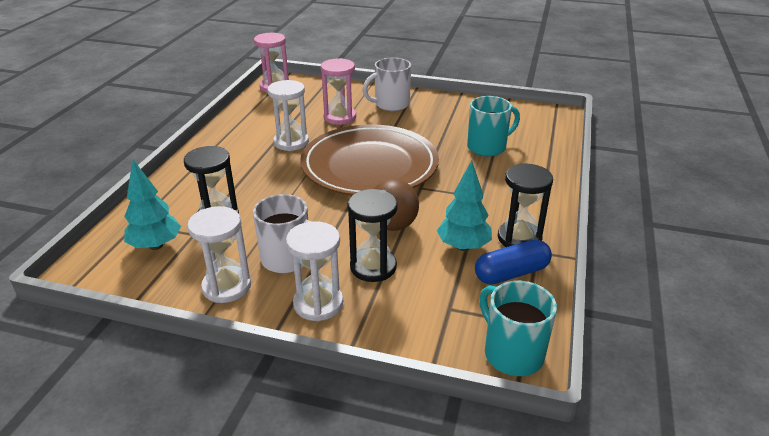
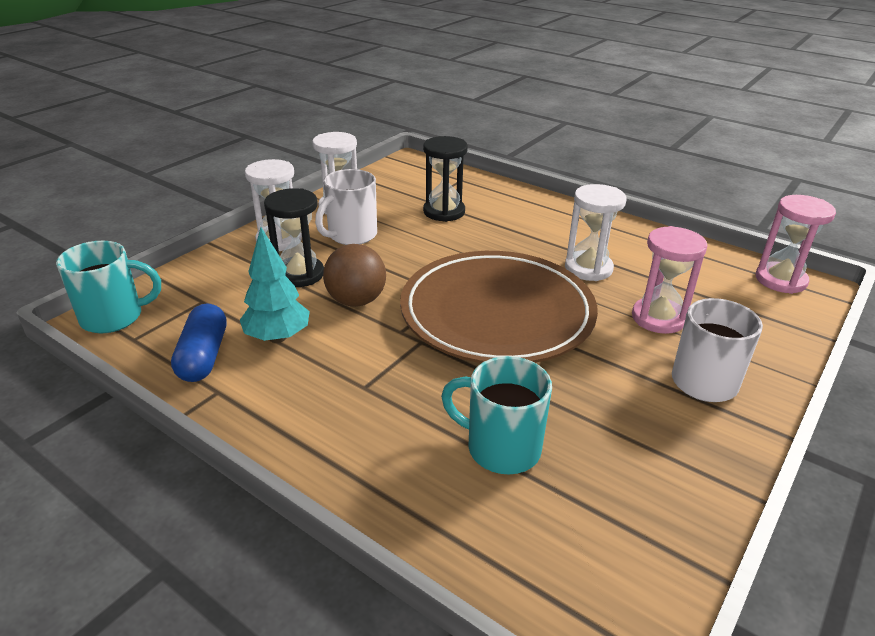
camera: 110 degrees right, 0 degrees up
turquoise tree [124,160,181,250] -> none
turquoise mug [467,96,520,157] -> turquoise mug turned 120 degrees clockwise [441,356,552,474]
black hourglass [498,163,553,247] -> none

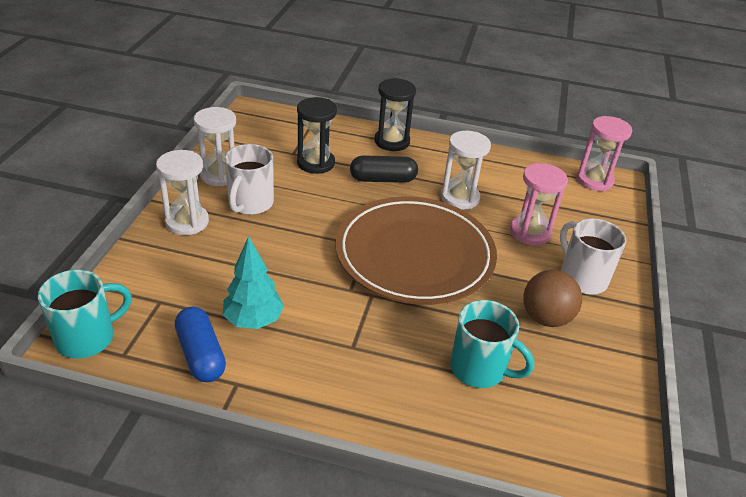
camera: 25 degrees left, 5 degrees up
black hourglass [264,188,324,287] -> black hourglass moved to [374,78,416,151]
brown ball [323,244,386,307] -> brown ball moved to [523,270,582,327]
turquoise mug [441,356,552,474] -> turquoise mug turned 150 degrees counterclockwise [450,300,534,388]
none -> black capsule [350,155,418,183]

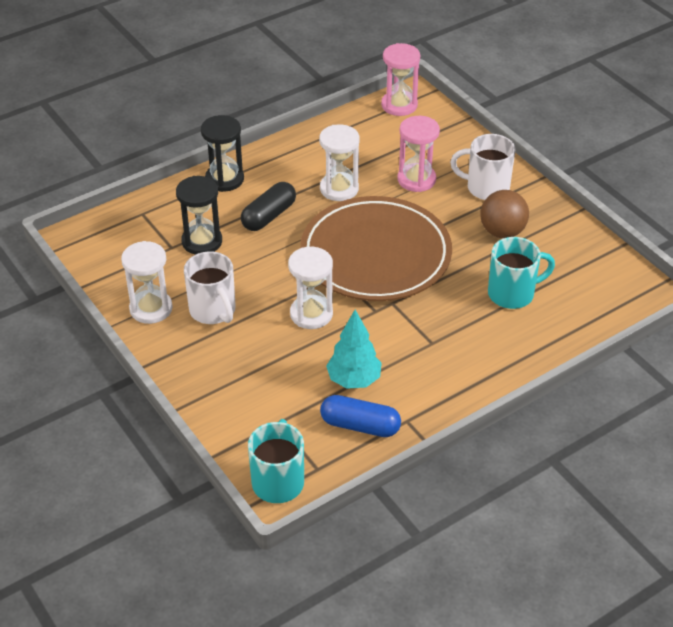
camera: 45 degrees left, 5 degrees up
white hourglass [156,150,209,235] -> white hourglass moved to [288,247,333,329]

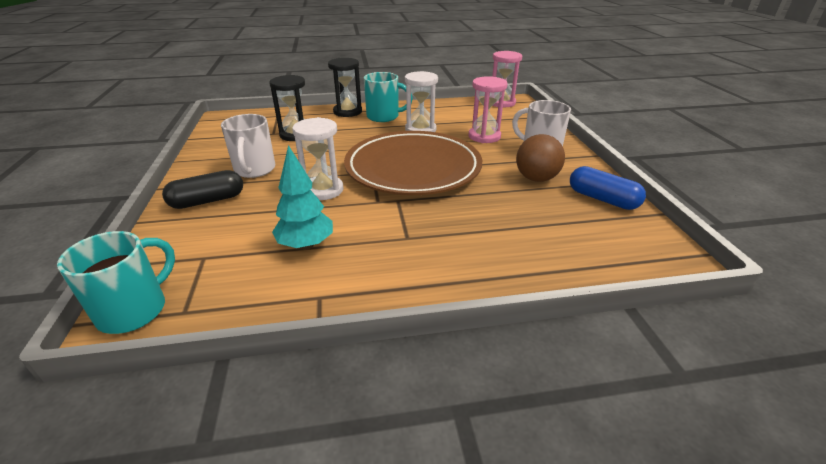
camera: 25 degrees right, 10 degrees down
white hourglass [121,241,173,324] -> none
black capsule [241,182,296,231] -> black capsule moved to [162,170,243,209]
blue capsule [320,395,401,437] -> blue capsule moved to [570,166,646,210]
turquoise mug [488,237,555,309] -> turquoise mug moved to [364,72,413,122]

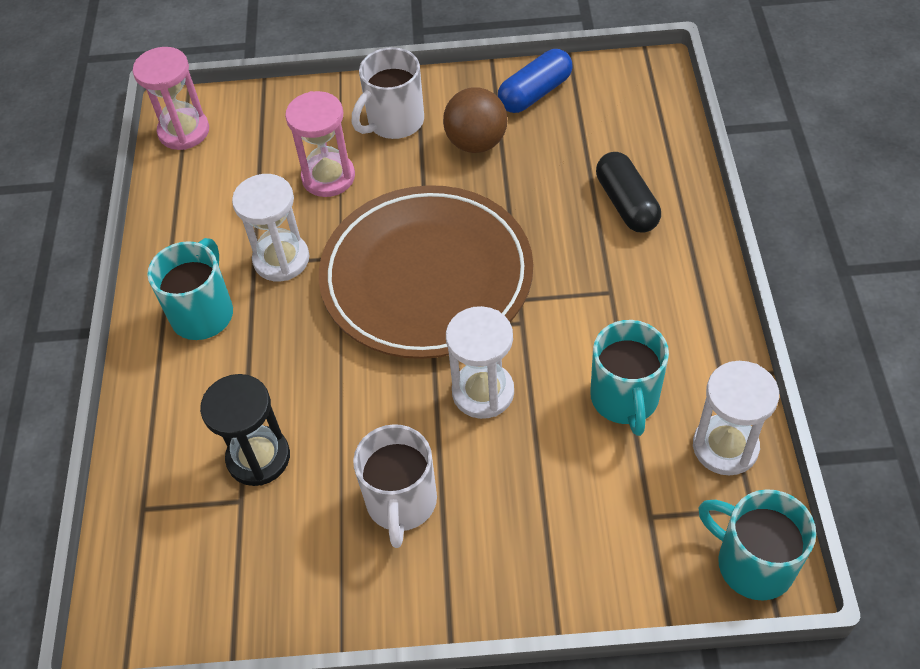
camera: 80 degrees left, 20 degrees up
black capsule [162,170,243,209] -> black capsule moved to [596,152,661,232]
white mug [221,114,275,178] -> white mug turned 90 degrees clockwise [353,424,437,548]
turquoise tree [272,145,333,250] -> turquoise mug [590,320,669,436]
black hourglass [328,58,362,117] -> none
none -> white hourglass [693,361,779,476]

